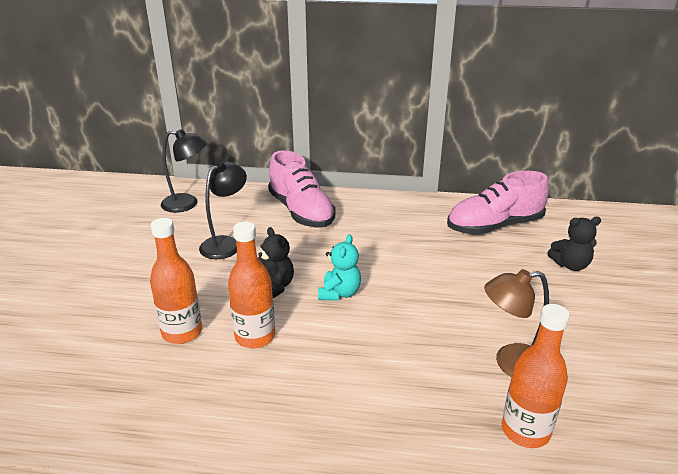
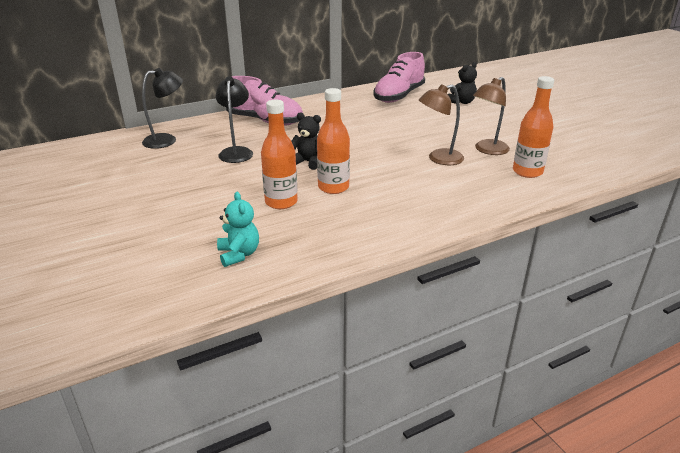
camera: 35 degrees left, 0 degrees up
turquoise teddy bear [318,234,361,301] -> turquoise teddy bear moved to [217,192,259,267]
none -> brown lamp [419,84,464,165]

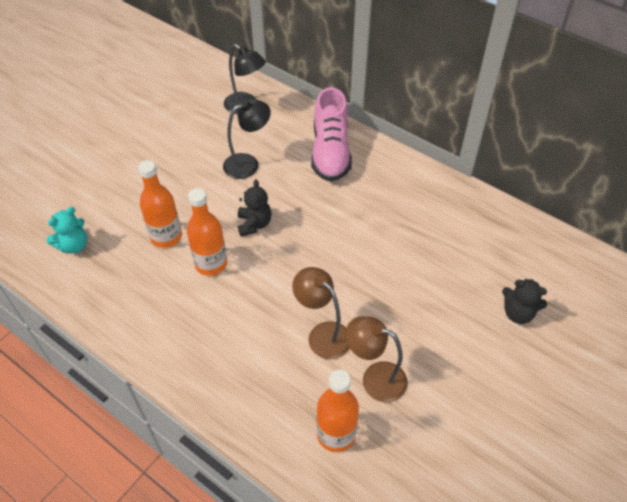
camera: 65 degrees right, 20 degrees up
pink shoe [373,52,425,103] -> none

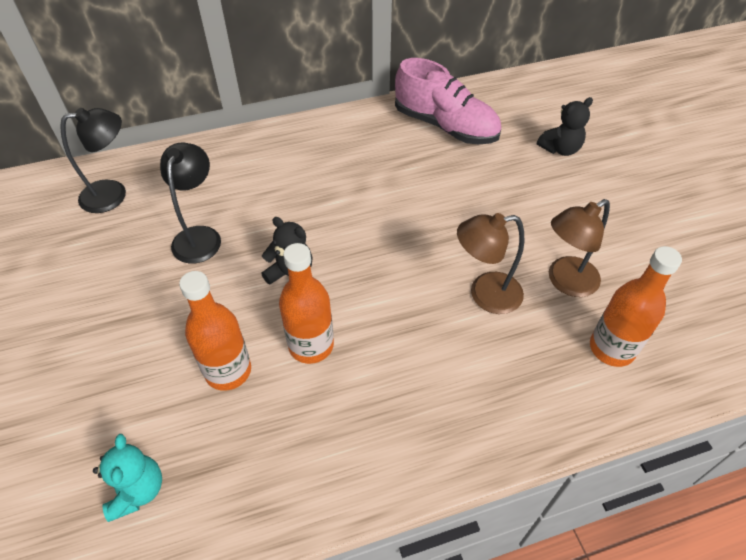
camera: 55 degrees left, 0 degrees up
pink shoe [311,87,352,182] -> pink shoe moved to [395,58,501,144]

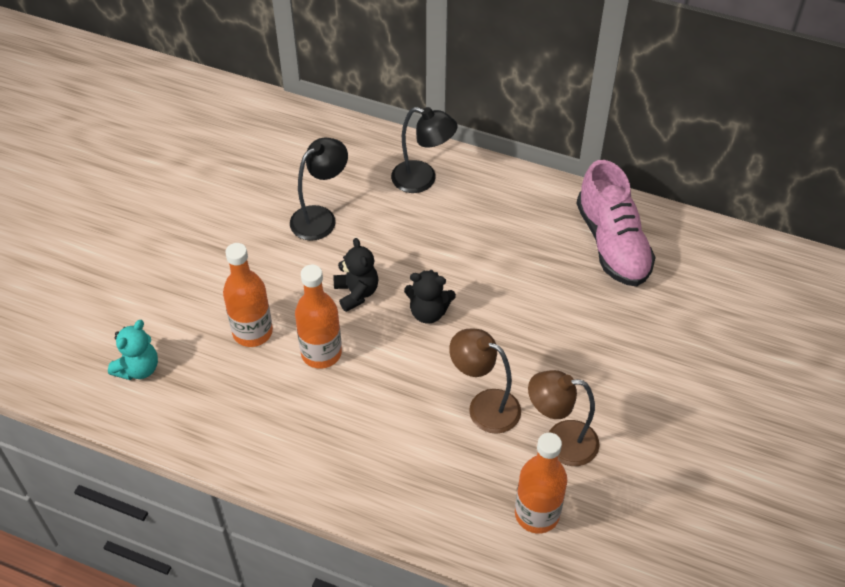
camera: 40 degrees right, 0 degrees up
black lamp [60,108,126,213] -> black lamp moved to [391,107,458,193]
black teddy bear [537,97,593,156] -> black teddy bear moved to [404,270,456,323]

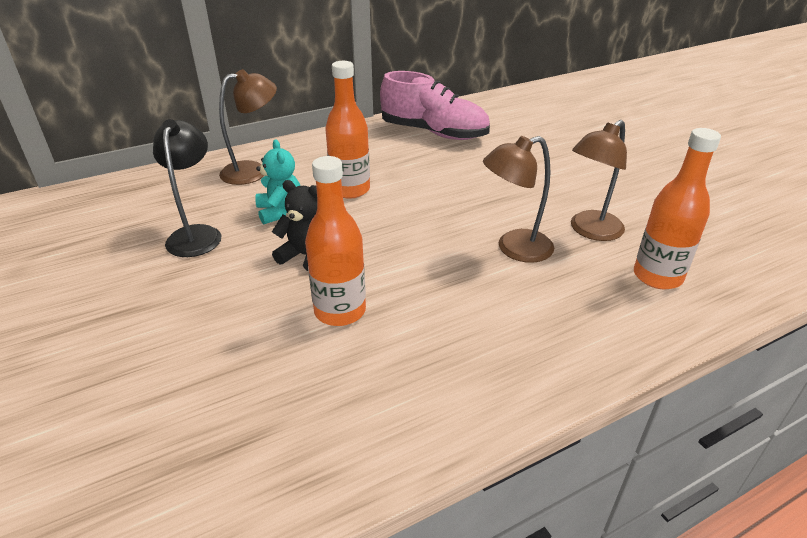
camera: 50 degrees left, 15 degrees down
turquoise teddy bear [108,320,158,380] -> turquoise teddy bear moved to [255,139,300,225]
orange bottle [223,243,273,347] -> orange bottle moved to [325,61,370,199]
black lamp [391,107,458,193] -> brown lamp [219,69,277,185]
black teddy bear [404,270,456,323] -> none

